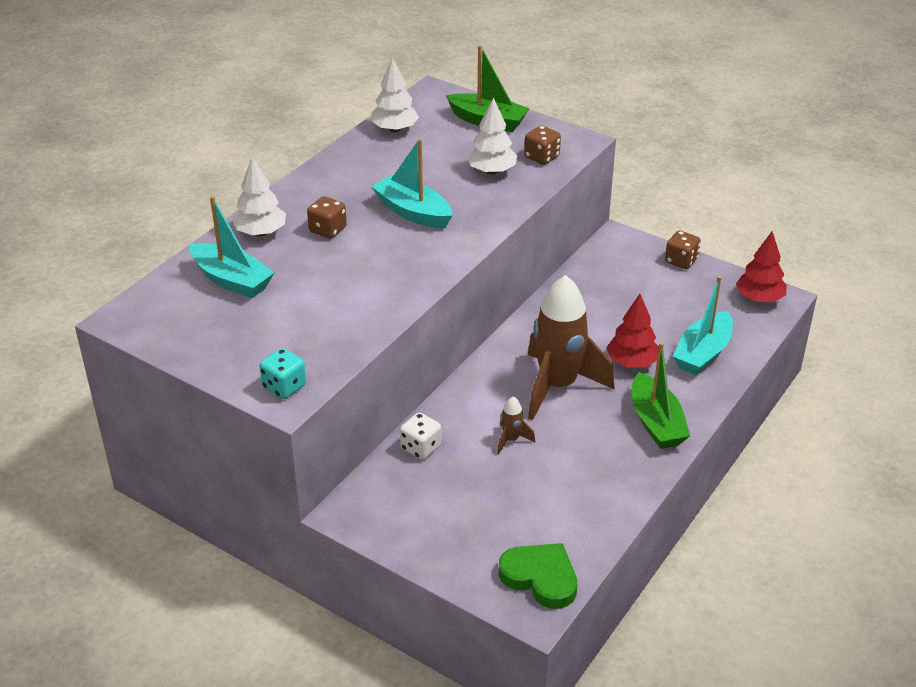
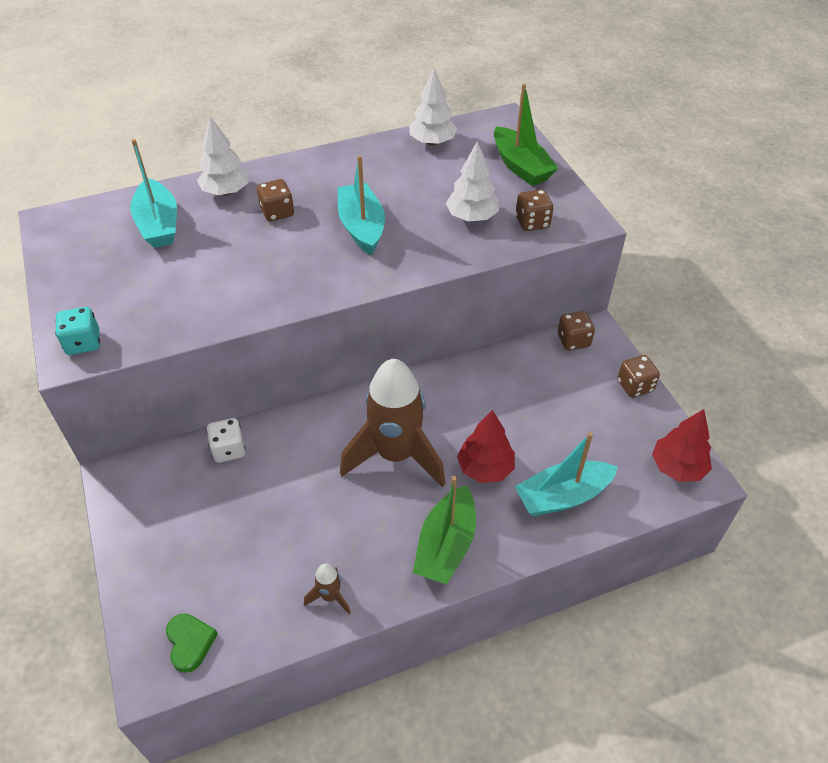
camera: 35 degrees right, 10 degrees up
brown rocket [497,397,535,454] -> brown rocket moved to [304,563,351,614]
green heart [499,543,577,609] -> green heart [166,613,218,673], size x0.65
none -> brown dice [558,311,595,350]

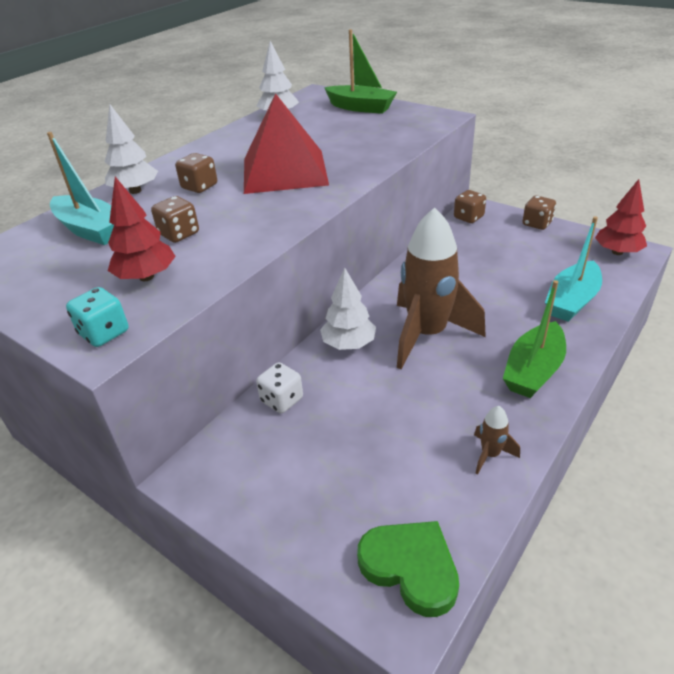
camera: 30 degrees left, 10 degrees down
green heart [166,613,218,673] -> green heart [357,521,459,617], size x1.54
turquoise boat [338,155,385,255] -> red pyramid [244,93,329,194]
green boat [413,476,476,585] -> green boat turned 45 degrees clockwise [503,280,566,398]
white tree [446,141,499,222] -> white tree moved to [320,268,376,350]
red tree [457,410,515,483] -> red tree moved to [108,177,176,281]
brown dice [516,189,553,231] -> brown dice moved to [151,196,199,243]

